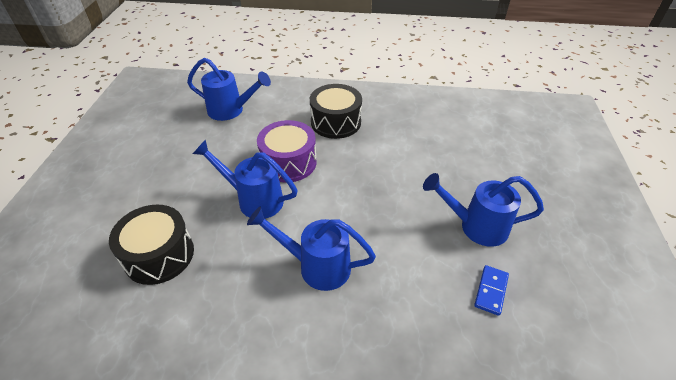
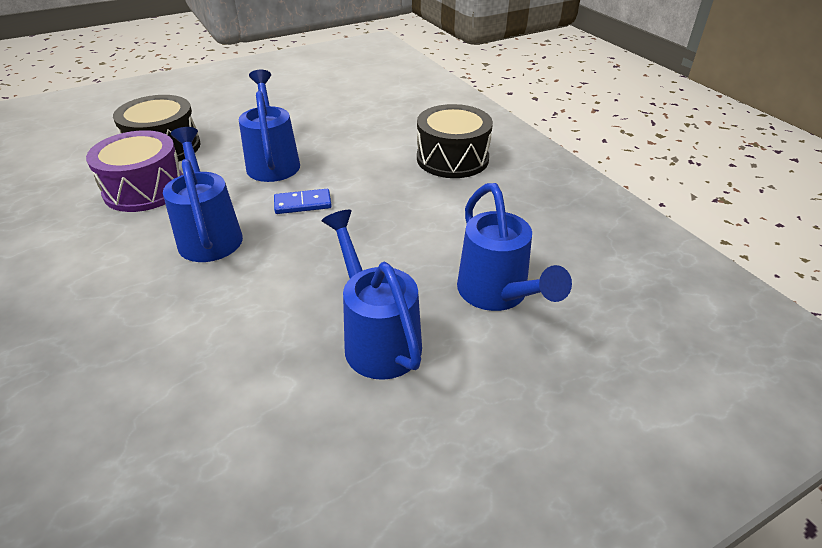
camera: 55 degrees right, 5 degrees down
blue watering can [187,58,271,121] -> blue watering can moved to [457,183,572,311]
purple drum [257,120,317,182] -> purple drum moved to [86,130,183,212]
blue domino [474,265,509,316] -> blue domino moved to [274,189,332,214]

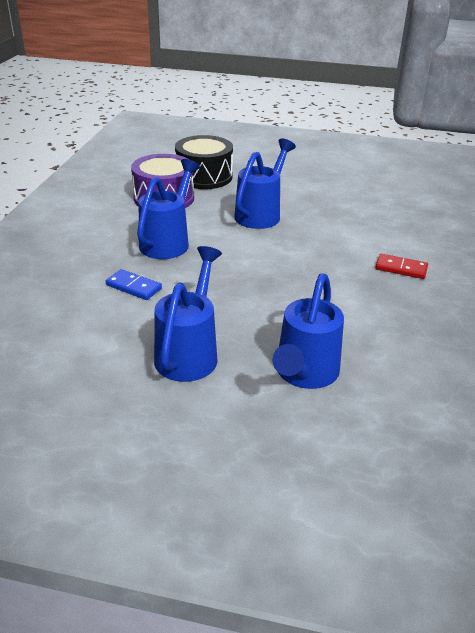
camera: 40 degrees right, 5 degrees down
blue domino [274,189,332,214] -> blue domino moved to [106,269,162,300]
black drum [417,104,493,178] -> red domino [375,254,428,279]

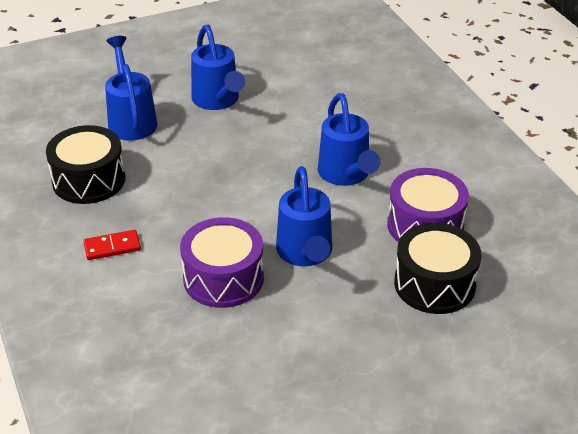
camera: 145 degrees right, 5 degrees up
blue domino [106,269,162,300] -> none
none -> black drum [46,125,125,204]
none -> purple drum [180,217,264,308]

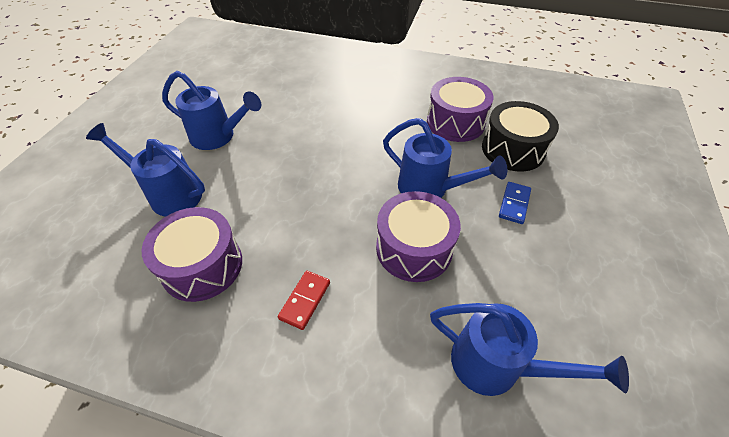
camera: 50 degrees left, 10 degrees up
black drum [46,125,125,204] -> purple drum [142,207,242,302]
blue watering can [318,93,380,186] -> blue watering can moved to [430,303,629,396]
none -> blue domino [499,182,531,224]

